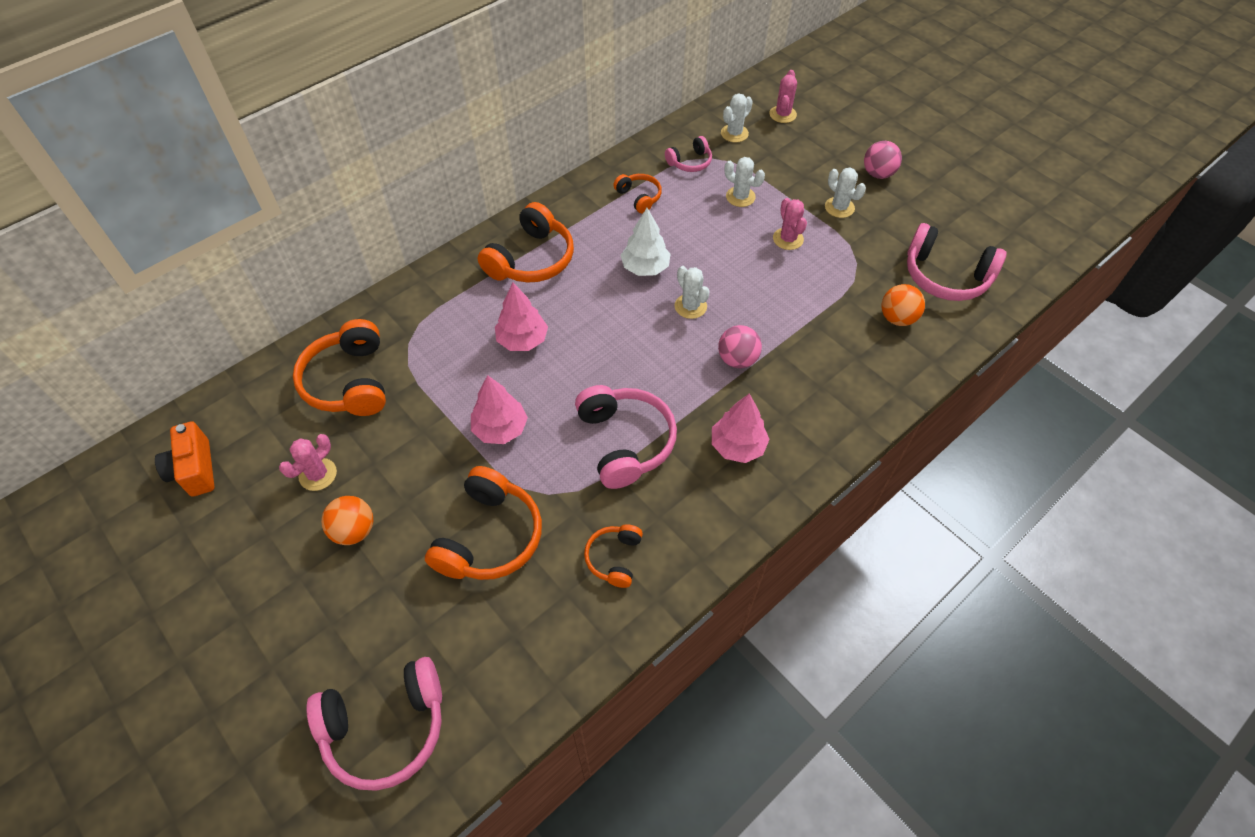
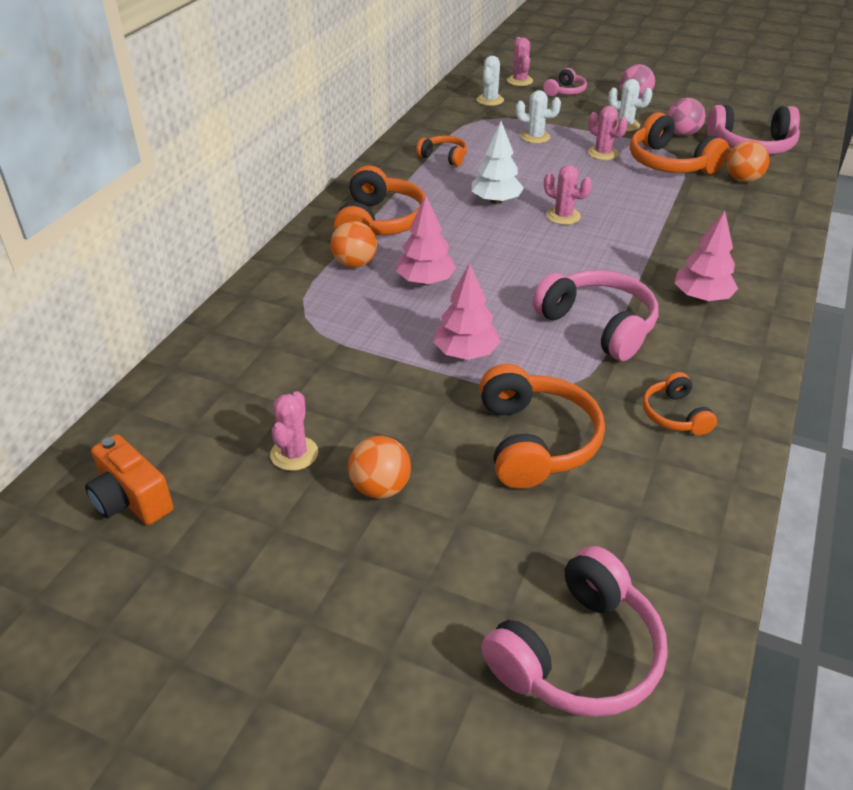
camera: 25 degrees left, 15 degrees down
orange headphones [293,319,386,416] -> orange headphones moved to [630,112,729,174]
pink headphones [665,136,712,172] -> pink headphones moved to [543,68,587,96]
white cactus [674,266,710,319] -> pink cactus [544,165,592,225]
pink ball [718,325,762,369] -> pink ball moved to [667,98,706,136]
none -> orange ball [331,221,377,268]

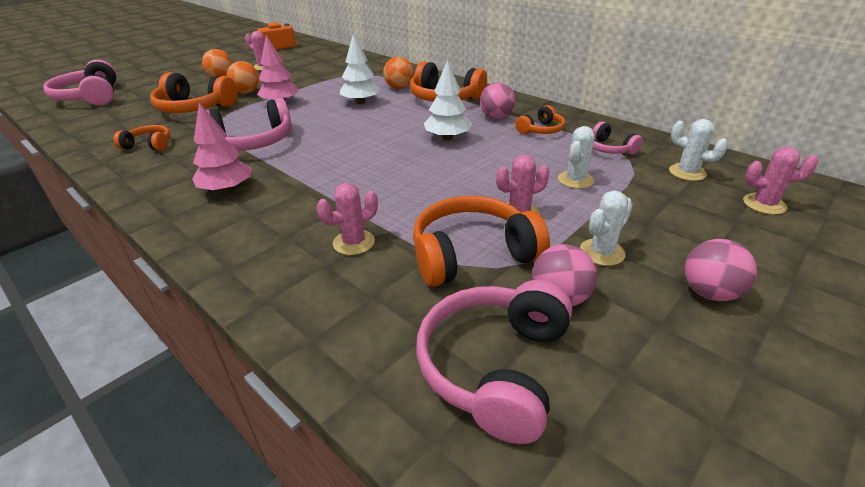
camera: 110 degrees right, 5 degrees down
pink tree [396,196,456,285] -> white tree [340,33,381,104]
pink headphones [543,68,587,96] -> pink headphones moved to [593,121,643,155]
pink cactus [544,165,592,225] -> pink cactus moved to [317,183,378,255]
orange ball [727,141,770,182] -> orange ball moved to [227,61,259,93]
none -> pink ball [480,82,515,119]

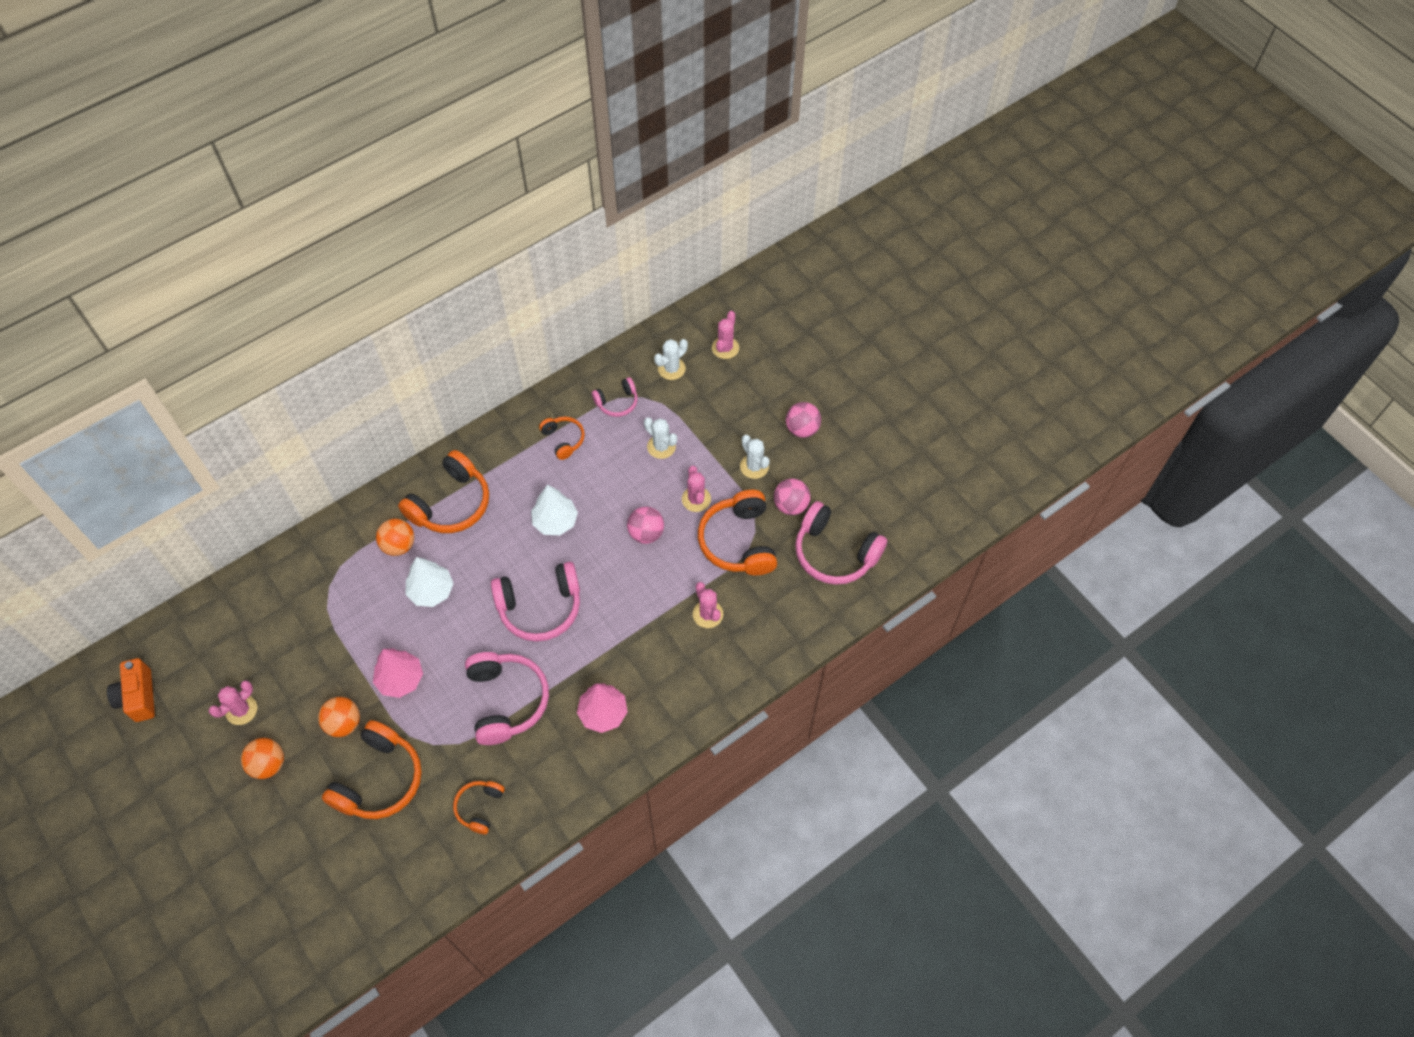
camera: 80 degrees left, 25 degrees up
pink headphones [43,60,116,106] -> pink headphones moved to [491,562,580,642]
pink ball [480,82,515,119] -> pink ball moved to [627,507,664,544]

